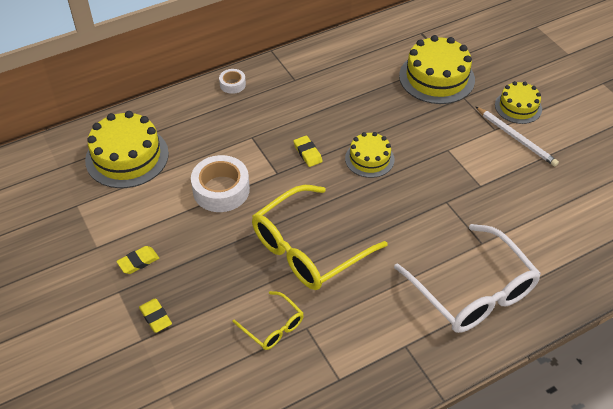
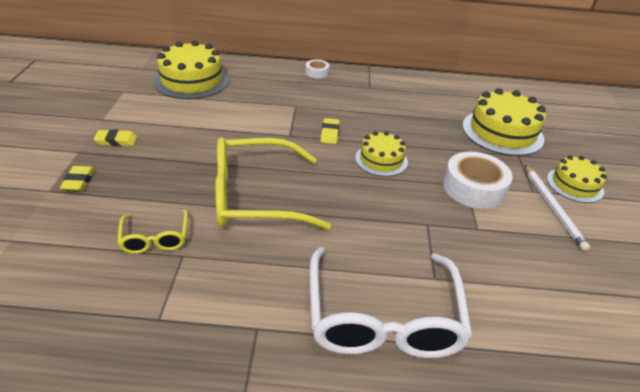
camera: 30 degrees right, 10 degrees down
white tape [191,155,250,212] -> white tape moved to [443,151,513,209]

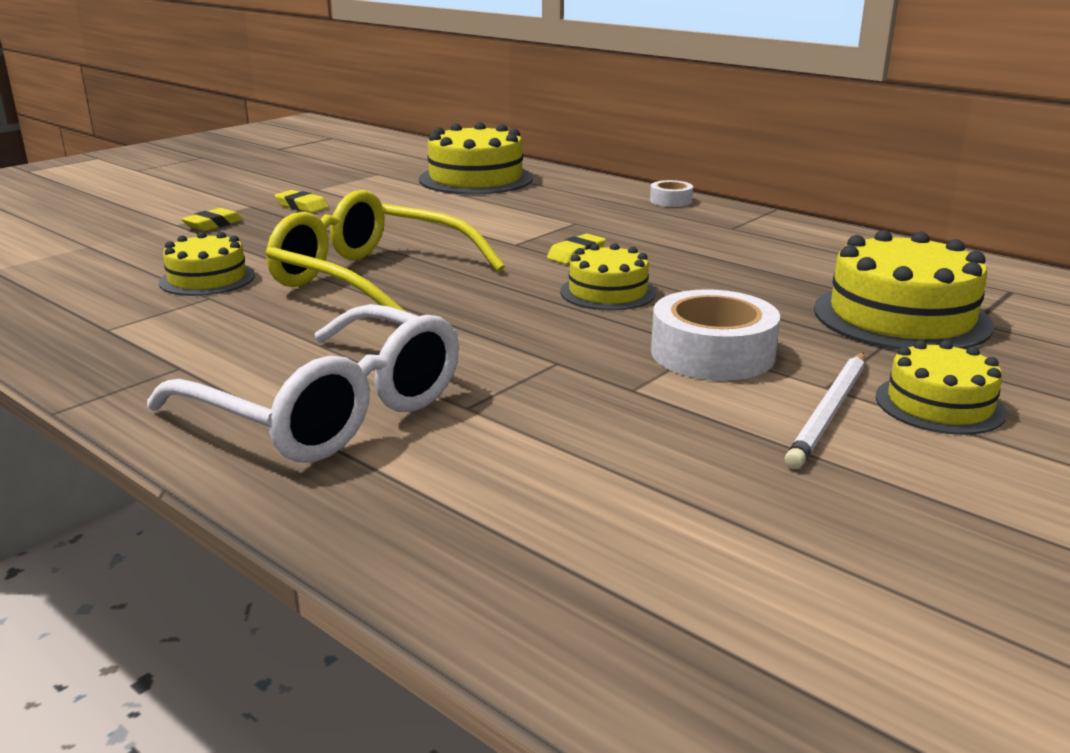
camera: 40 degrees right, 15 degrees down
yellow glasses [117,209,188,254] -> yellow cake [159,232,255,296]
white glasses [310,247,473,358] -> white glasses turned 90 degrees counterclockwise [147,304,459,463]

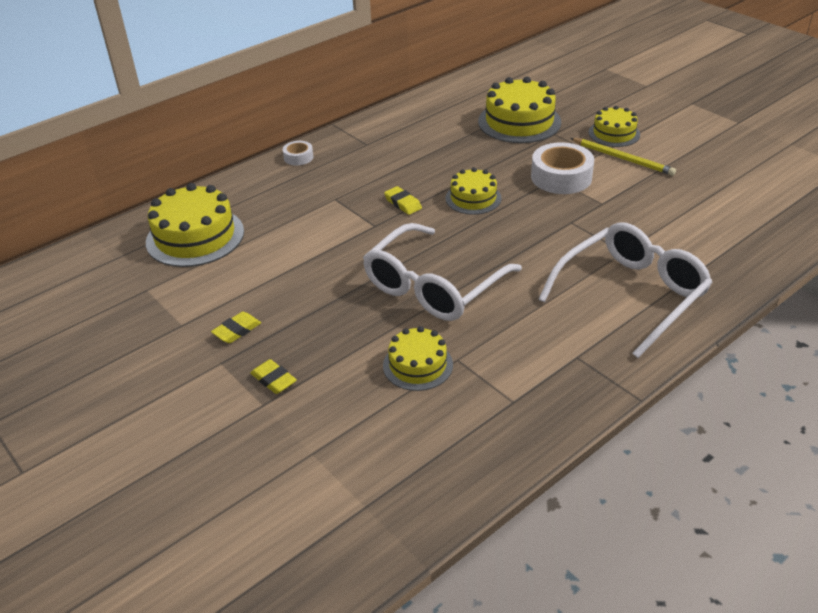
camera: 80 degrees left, 15 degrees up
yellow glasses [265,190,505,312] -> white glasses [363,223,522,321]
white pencil [785,353,865,469] -> yellow pencil [570,138,676,176]

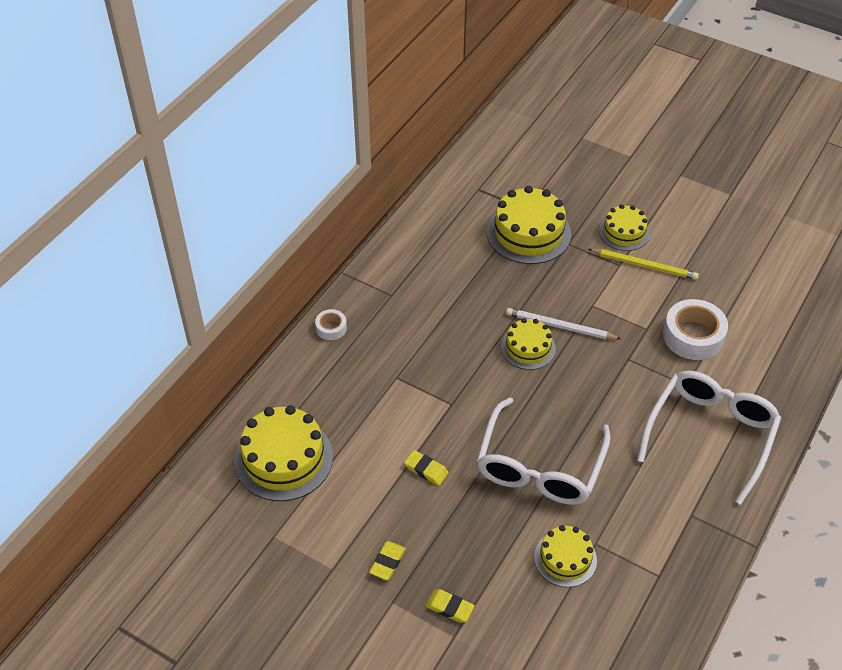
camera: 20 degrees left, 10 degrees up
yellow eraser [384,186,422,215] -> yellow eraser moved to [404,450,449,486]
white tape [531,142,594,194] -> white tape moved to [663,299,728,360]
none -> white pencil [506,308,621,339]

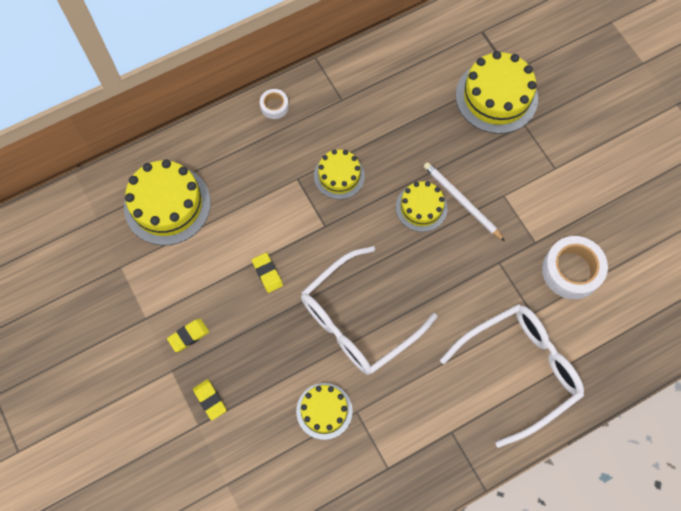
camera: 30 degrees right, 20 degrees up
yellow pencil [588,249,699,280] -> none
yellow cake [599,204,650,251] -> yellow cake moved to [314,149,365,199]

